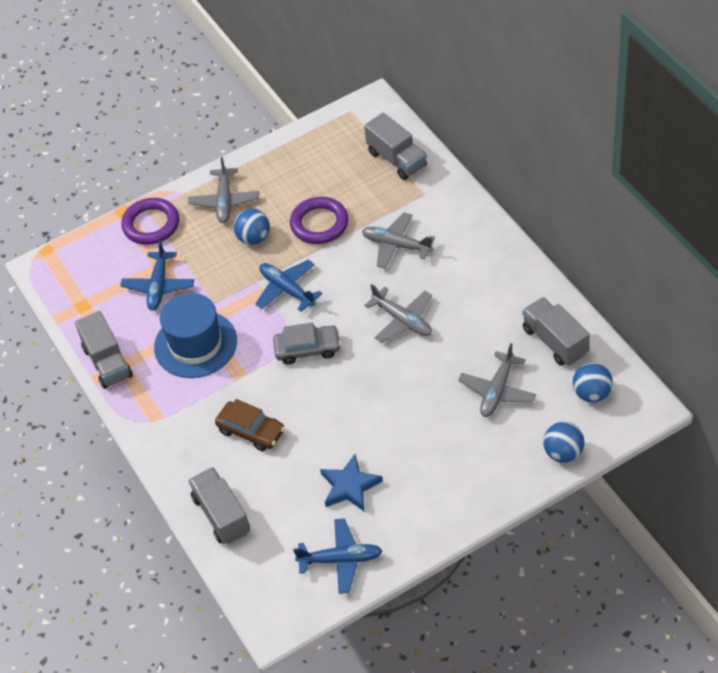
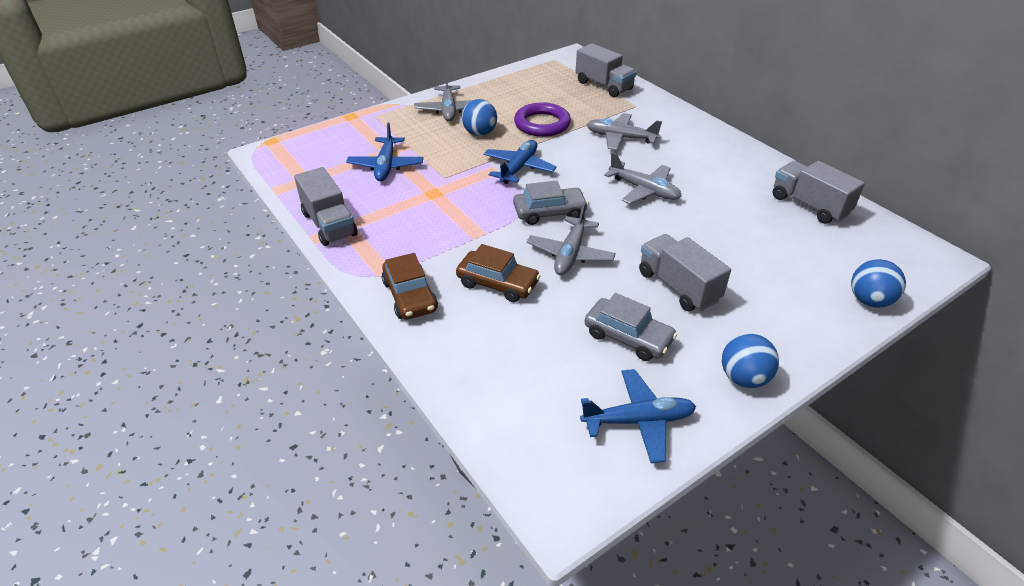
camera: 10 degrees left, 10 degrees down
purple ring [121,198,179,245] -> none
blue hat [154,293,237,378] -> none
grey truck [188,467,250,544] -> grey truck moved to [639,234,731,311]
blue plane [255,260,322,312] -> blue plane turned 75 degrees clockwise [484,140,557,184]
blue star [320,454,383,511] -> grey car [584,293,677,361]
grey plane [458,343,536,417] -> grey plane moved to [527,203,616,275]
blue ball [573,363,613,403] -> blue ball moved to [722,333,779,388]
none -> brown car [382,253,438,320]

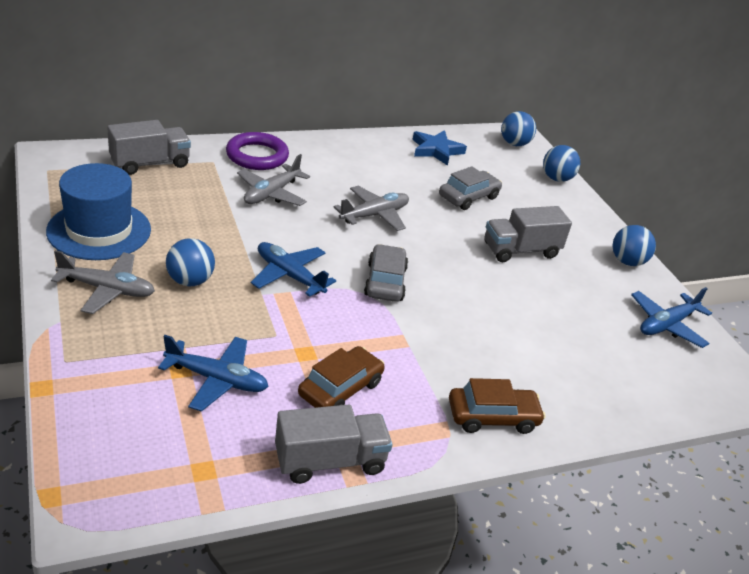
camera: 80 degrees left, 5 degrees down
brown car [456,244,541,302] -> brown car moved to [298,346,385,408]
purple ring [514,102,571,137] -> purple ring moved to [226,132,289,170]
grey plane [527,203,616,275] -> none
blue plane [580,369,696,463] -> blue plane turned 135 degrees counterclockwise [631,287,712,348]
grey car [584,293,677,361] -> grey car moved to [439,166,502,210]
grey truck [773,161,865,224] -> blue star [412,130,467,166]
none -> blue hat [46,163,151,260]
none -> blue ball [501,111,536,146]

